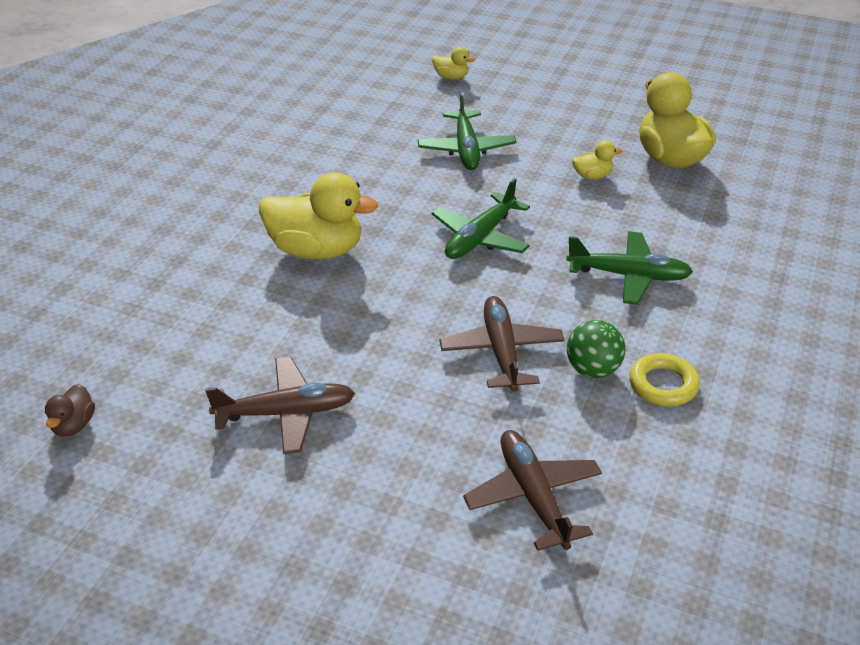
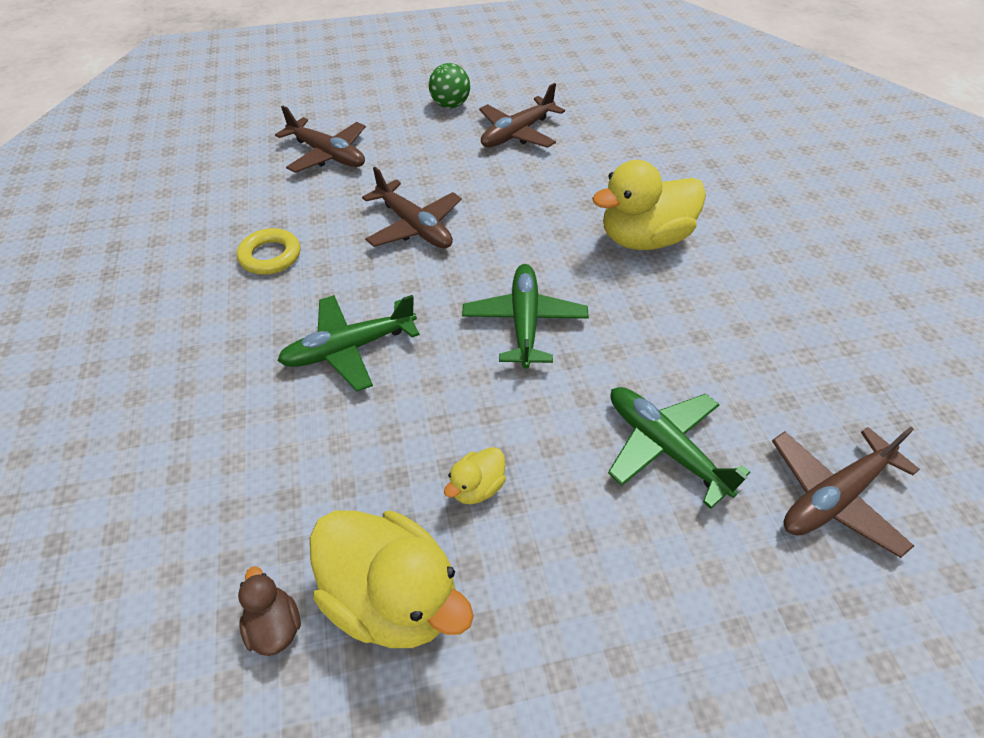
camera: 145 degrees right, 10 degrees up
brown duck [45,384,95,436] -> brown duck moved to [238,566,301,656]
yellow duck [432,47,475,80] -> none
green ball [567,320,625,378] -> green ball moved to [429,63,470,108]
none -> brown plane [772,427,920,558]

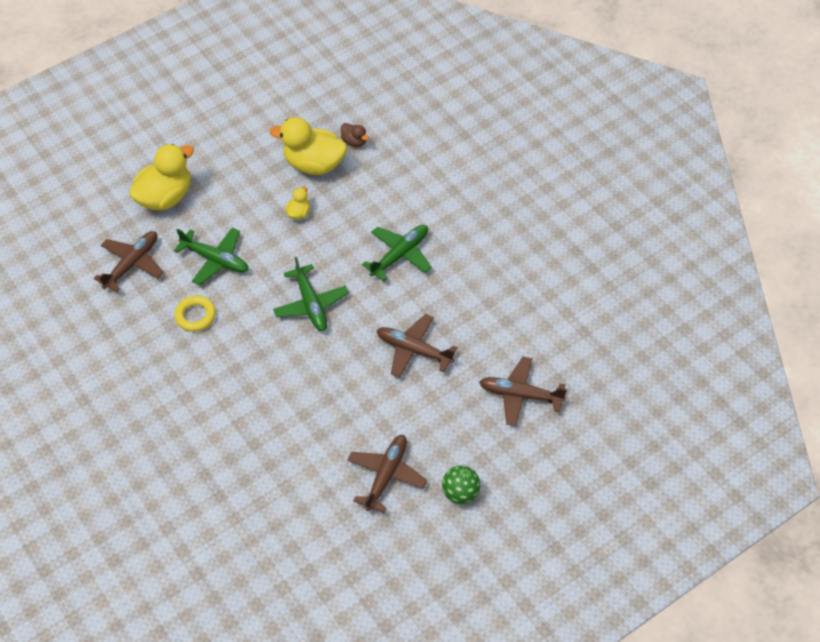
camera: 160 degrees right, 5 degrees up
yellow ring [237,228,300,275] -> yellow ring moved to [174,296,216,332]
yellow duck [592,160,706,250] -> yellow duck moved to [129,144,194,210]

